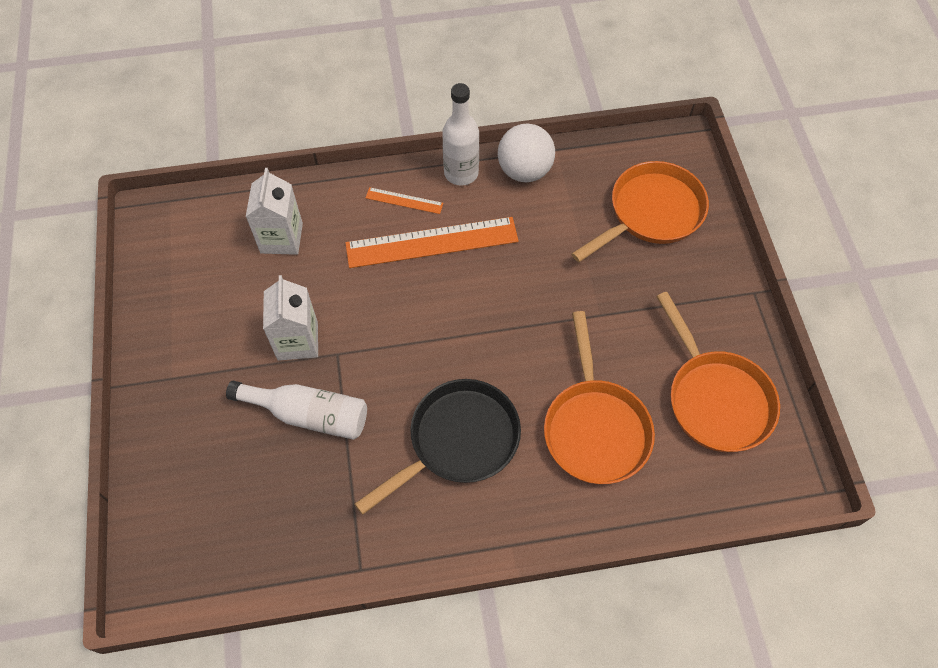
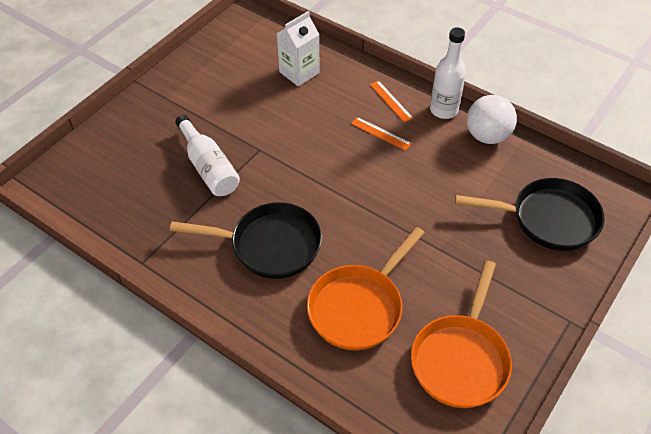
camera: 45 degrees right, 10 degrees down
white carton [263,275,318,361] -> none
orange ruler [345,217,519,268] -> orange ruler [351,117,412,151], size x0.47
orange pan [572,161,709,262] -> black pan [455,178,604,251]

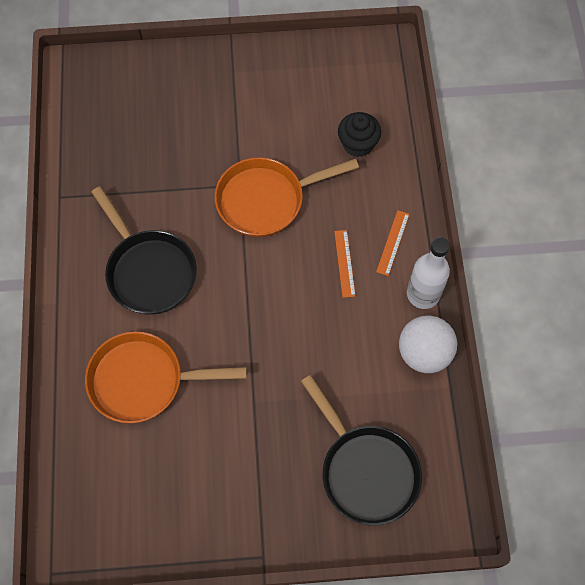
camera: 50 degrees right, 15 degrees up
white bottle [175,115,240,196] -> none
white carton [277,11,320,86] -> black cupcake [338,112,381,157]
orange pan [411,260,512,408] -> orange pan moved to [215,157,359,237]

